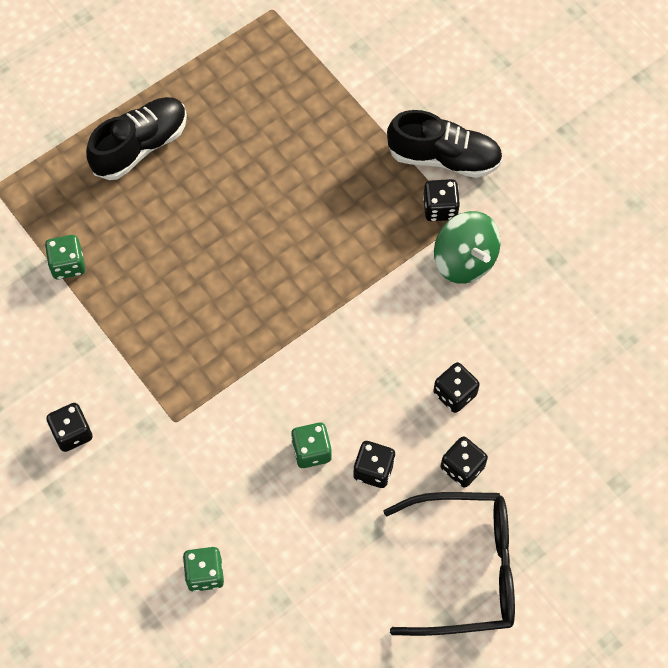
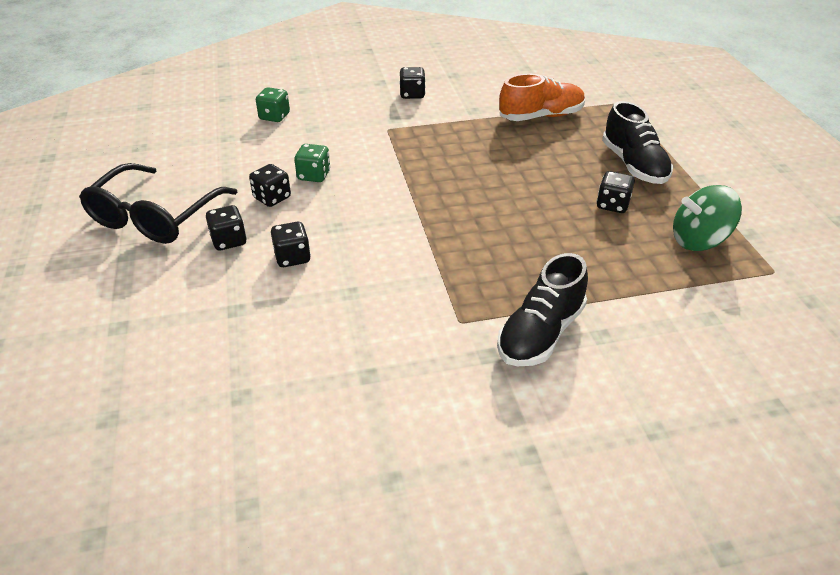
camera: 115 degrees right, 25 degrees down
green dice [45,235,85,279] -> orange shoe [499,74,585,121]
black dice [423,179,460,221] -> black dice moved to [596,171,635,213]
green spinning top [434,211,500,284] -> green spinning top moved to [673,185,742,251]

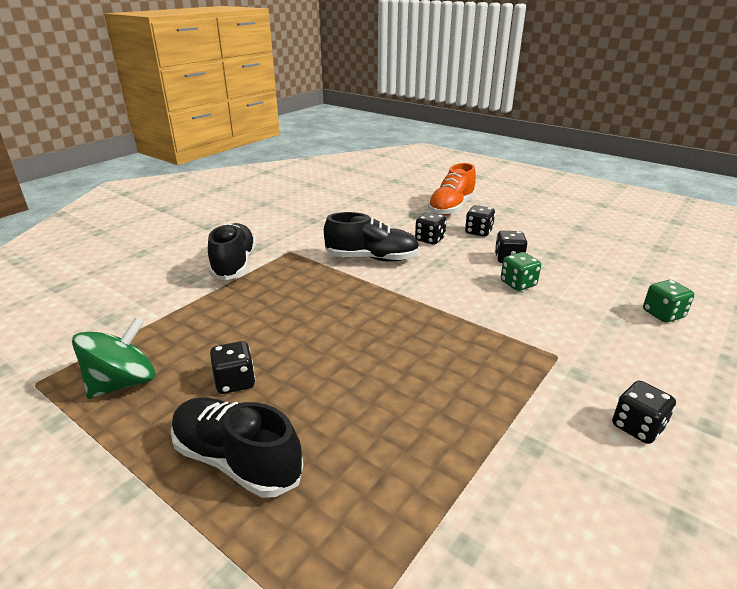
camera: 140 degrees right, 10 degrees down
black glasses [79,163,237,244] -> none
orange shoe [499,74,585,121] -> orange shoe moved to [428,163,476,216]
none -> black shoe [324,212,420,262]

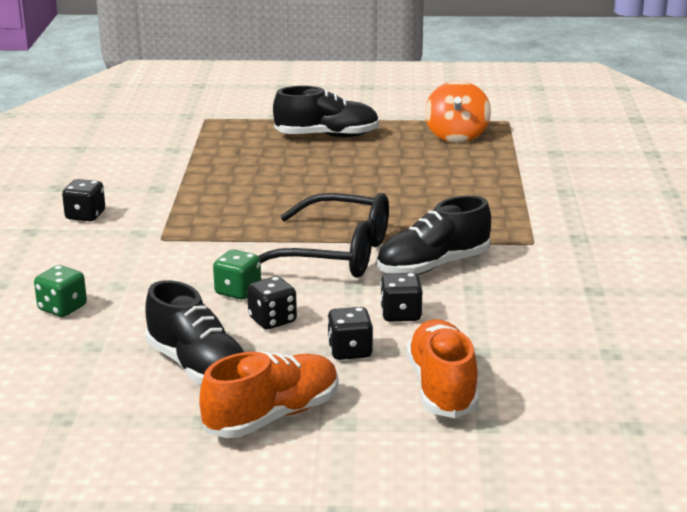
camera: 145 degrees right, 5 degrees down
green spinning top [72,317,155,399] -> orange spinning top [425,81,491,143]
black shoe [208,223,256,280] -> black shoe moved to [145,280,244,385]
black dice [210,341,255,394] -> none
none -> orange shoe [199,351,338,438]
none -> black glasses [259,193,389,278]

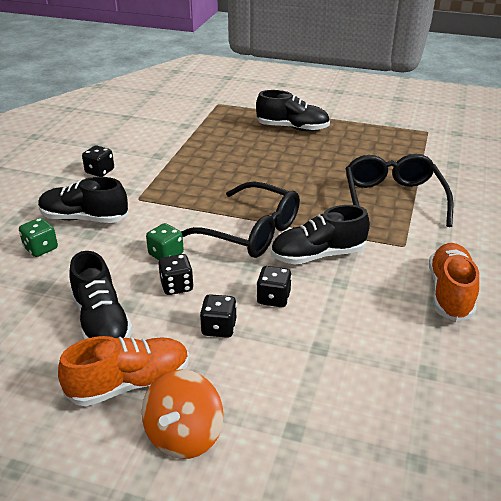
camera: 15 degrees right, 10 degrees up
orange shoe [406,319,479,418] -> orange shoe moved to [429,243,479,322]
orange spinning top [425,81,491,143] -> orange spinning top moved to [142,369,224,459]
none -> black shoe [38,177,128,223]
none -> black glasses [346,154,453,227]

